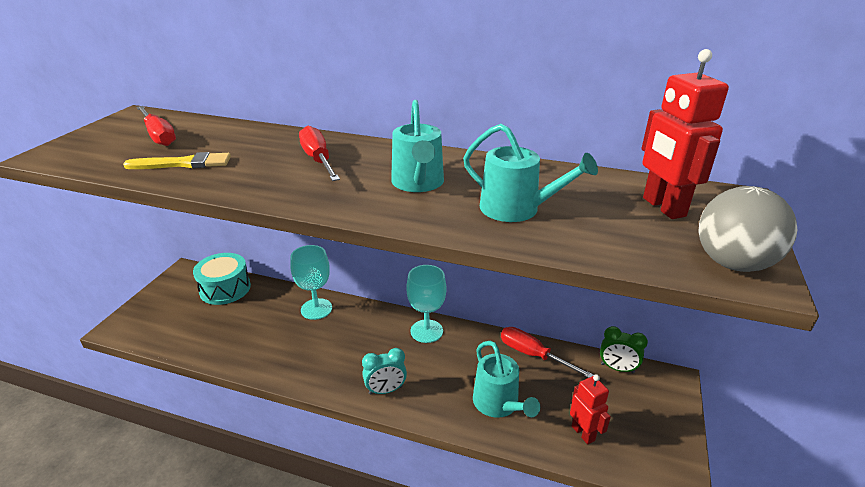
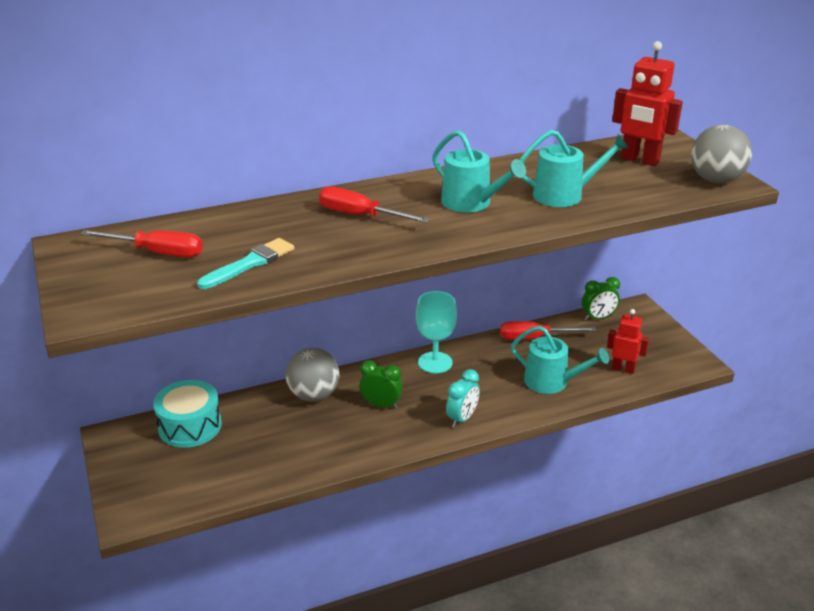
camera: 40 degrees left, 0 degrees up
yellow brush [123,152,231,169] -> turquoise brush [197,238,295,289]
turquoise goblet [290,245,332,320] -> grey ball [286,348,340,402]
none -> green clock [359,360,402,409]

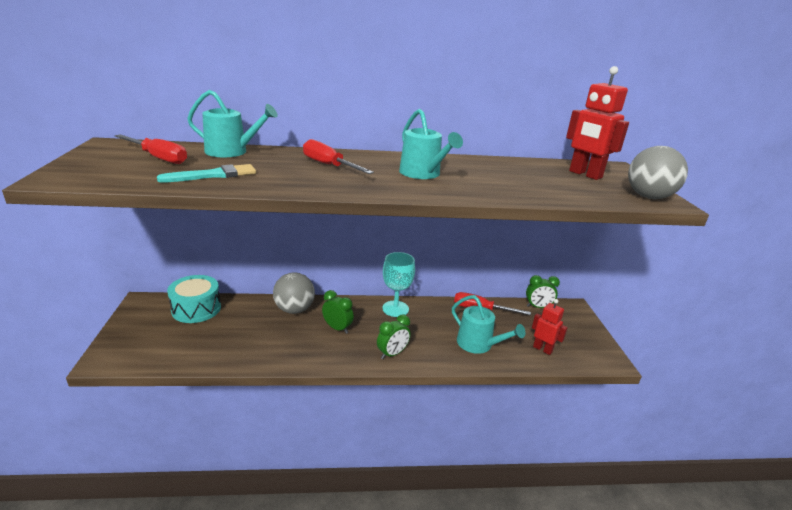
camera: 15 degrees right, 5 degrees down
turquoise clock [446,369,480,428] -> green clock [377,315,411,359]
turquoise watering can [520,130,629,207] -> turquoise watering can moved to [187,90,278,157]

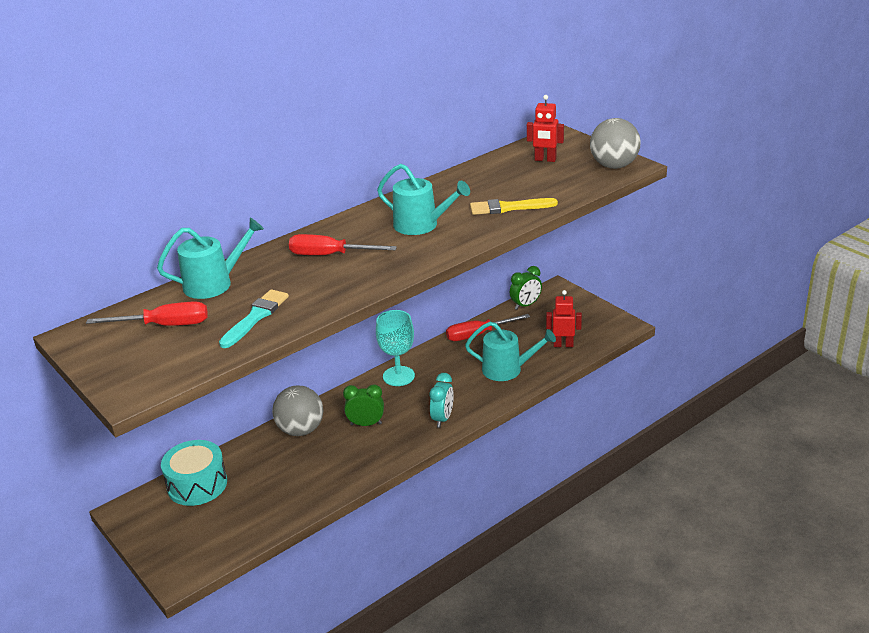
camera: 30 degrees left, 5 degrees up
green clock [377,315,411,359] -> turquoise clock [429,373,454,428]
red robot [566,66,629,180] -> red robot [527,95,564,162], size x0.64
none -> yellow brush [470,198,558,215]

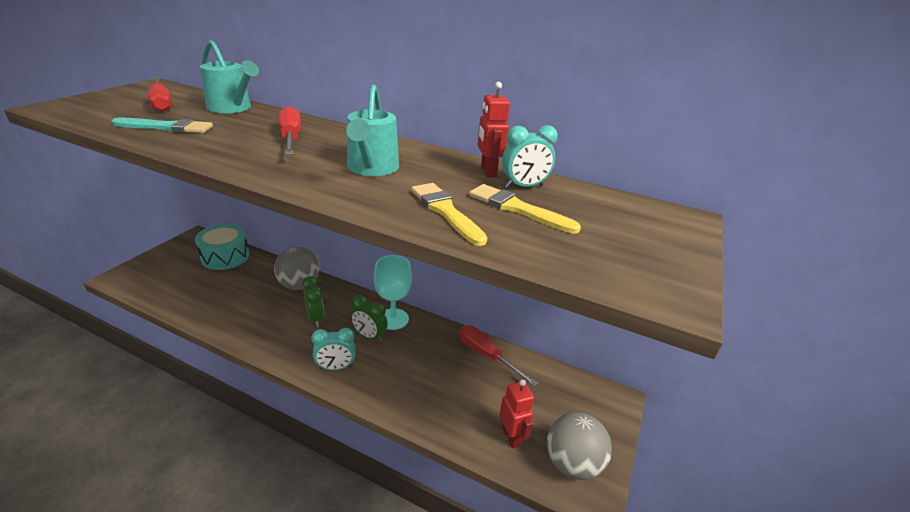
camera: 60 degrees right, 0 degrees up
turquoise watering can [465,322,556,381] -> none
green clock [510,266,542,310] -> green clock moved to [351,295,388,342]
red robot [527,95,564,162] -> red robot moved to [478,82,510,177]
grey ball [590,118,640,169] -> grey ball moved to [547,412,612,480]
none -> yellow brush [469,184,581,234]
none -> turquoise clock [502,125,558,188]

